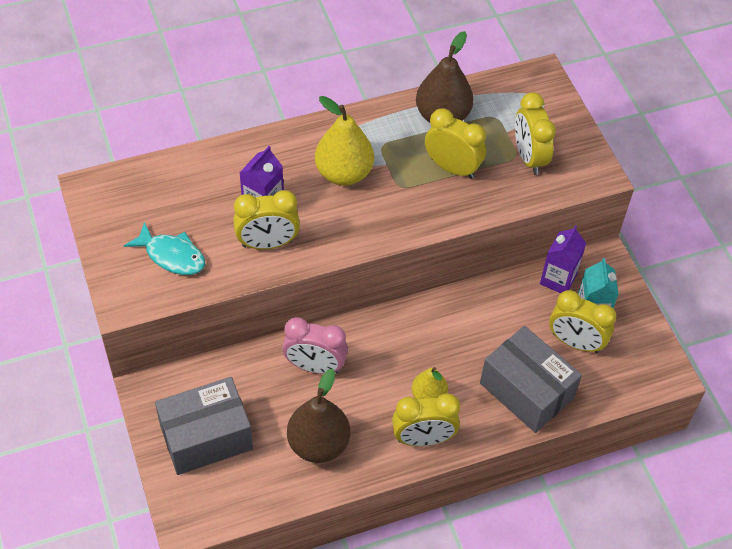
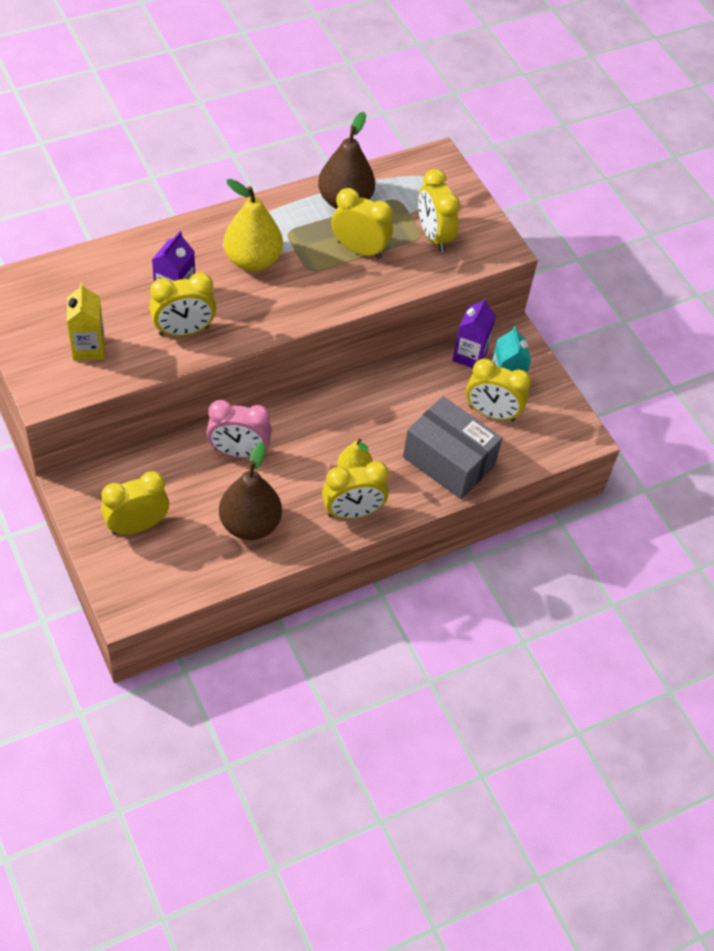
camera: 10 degrees left, 0 degrees up
turquoise fish [124,222,205,275] -> yellow carton [67,282,105,361]
grey box [155,377,253,475] -> yellow clock [101,471,169,535]

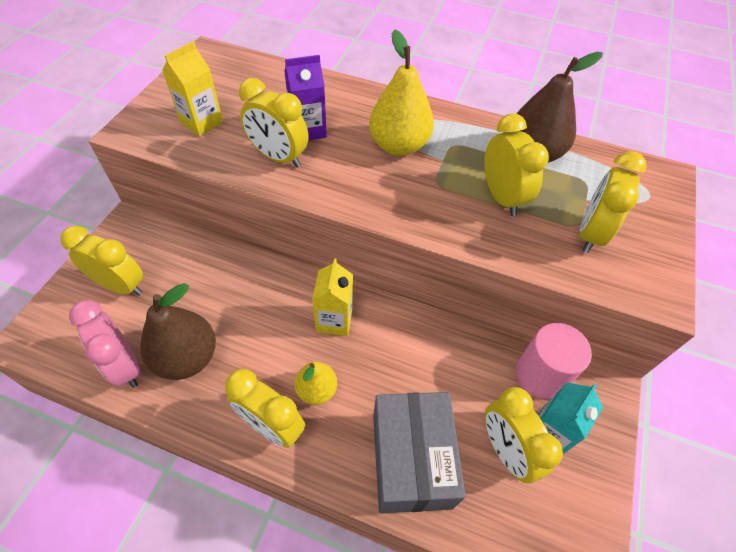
camera: 50 degrees right, 0 degrees up
pink clock [206,400,272,458] -> pink clock moved to [69,300,140,388]
purple carton [452,297,496,368] -> pink cylinder [516,323,592,399]
none -> yellow carton [312,259,353,336]

